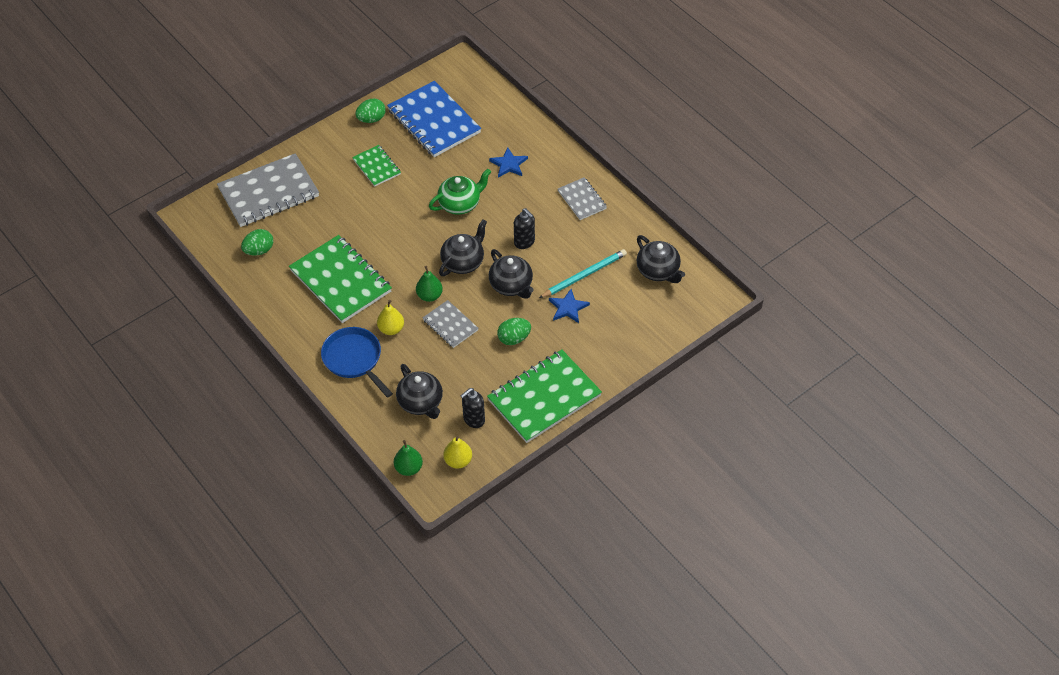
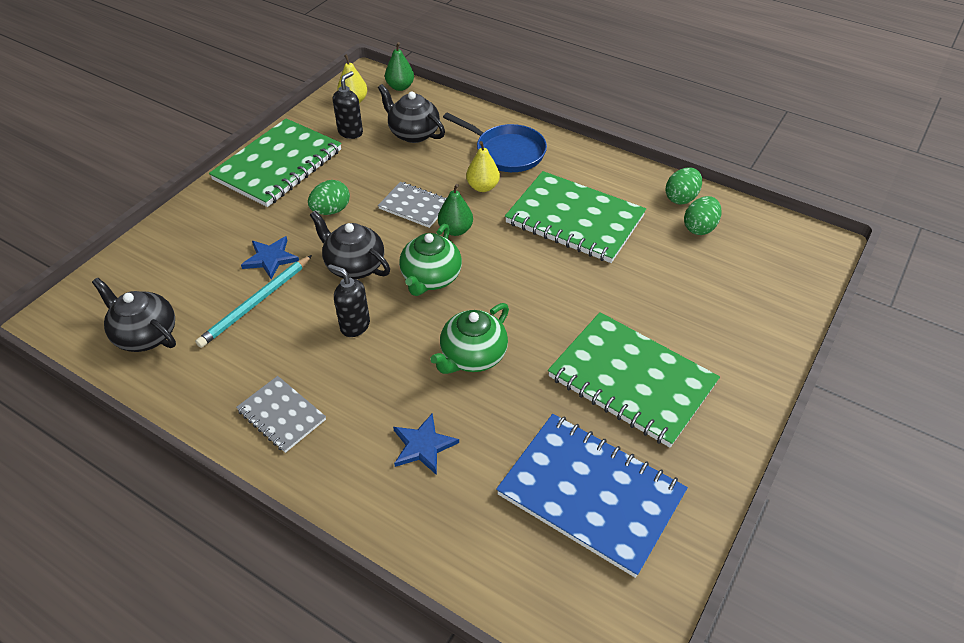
camera: 160 degrees right, 5 degrees down
grey notebook [217,153,319,227] -> none
green notebook [352,145,401,187] -> green notebook [548,312,720,448], size x1.91
green egg [355,98,386,123] -> green egg moved to [666,167,702,205]
black teapot [439,220,487,276] -> green teapot [399,224,462,296]

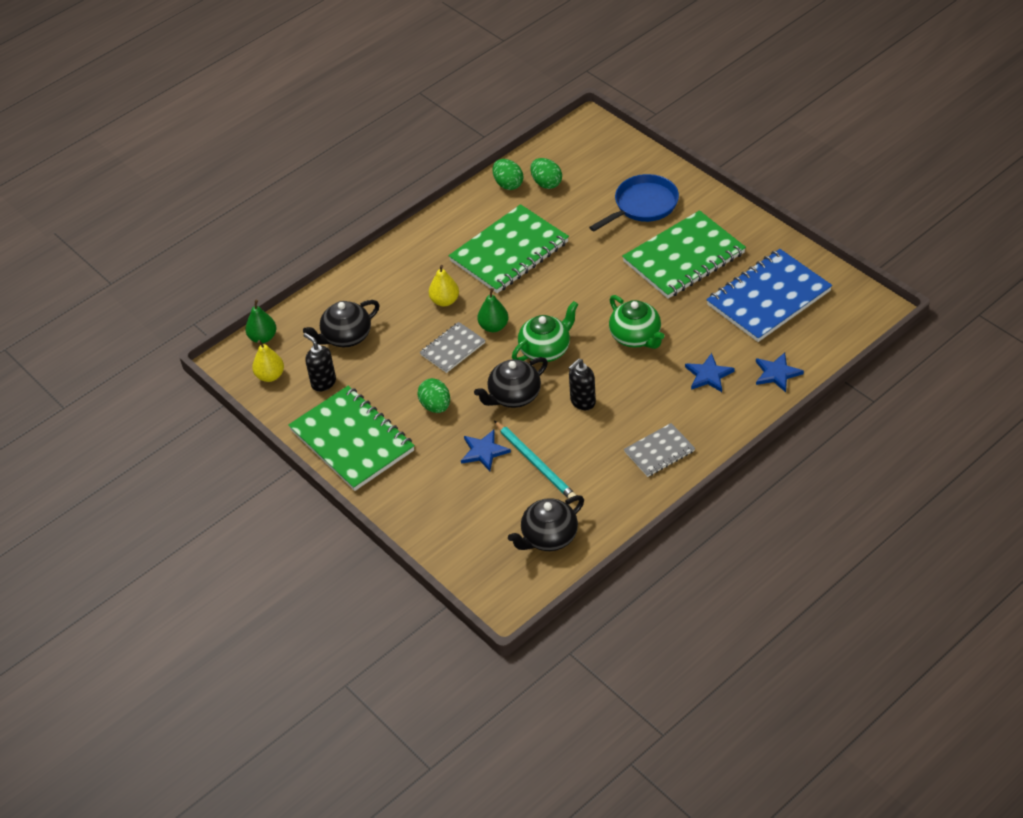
camera: 70 degrees left, 0 degrees up
green teapot [399,224,462,296] -> green teapot turned 75 degrees counterclockwise [512,301,578,362]
blue pan [443,113,547,172] -> blue pan moved to [589,174,679,232]
none -> blue star [756,353,804,392]

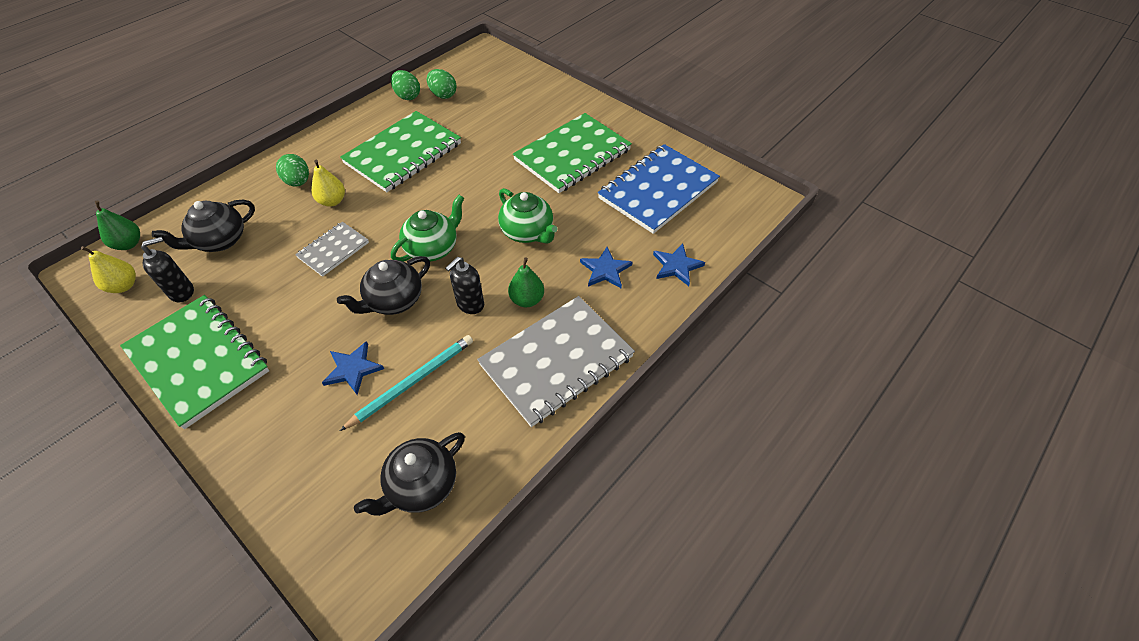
camera: 10 degrees left, 5 degrees up
black soap dispenser [303,333,336,392] -> black soap dispenser turned 105 degrees clockwise [141,237,194,303]
green egg [417,378,450,413] -> green egg moved to [276,154,309,186]
green pear [477,288,509,332] -> green pear moved to [508,257,544,307]
turquoise pencil [494,421,576,499] -> turquoise pencil turned 90 degrees counterclockwise [340,335,473,431]
blue pan [589,174,679,232] -> none
grey notebook [624,423,695,477] -> grey notebook [477,296,635,427], size x1.91

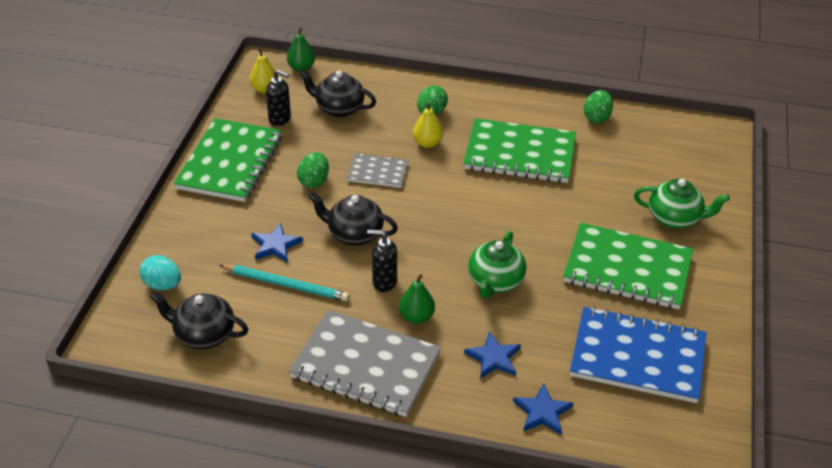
camera: 60 degrees right, 10 degrees down
green teapot [391,195,464,262] -> green teapot moved to [634,179,730,229]
green egg [427,69,457,99] -> green egg moved to [297,152,329,188]
none -> turquoise egg [140,255,181,290]

